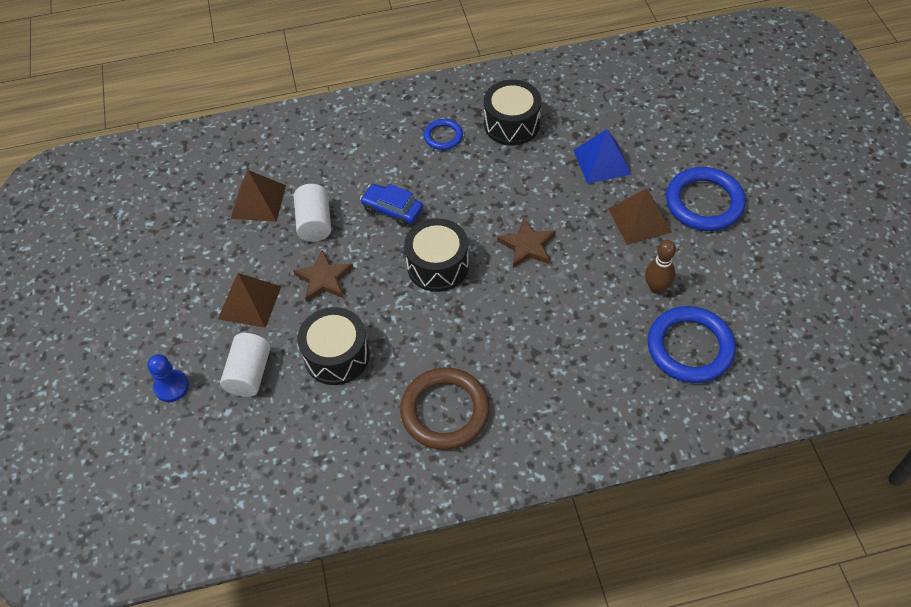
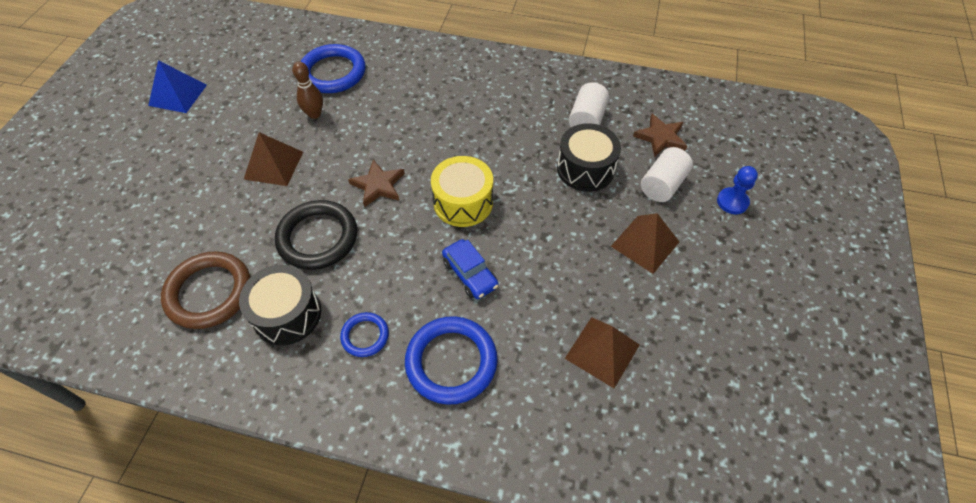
camera: 155 degrees left, 0 degrees up
brown star [293,250,353,302] -> brown star moved to [633,114,687,157]
white cylinder [294,184,331,242] -> white cylinder moved to [569,82,609,127]
brown ring [400,368,490,450] -> brown ring moved to [161,251,250,329]
black drum [404,218,469,292] -> yellow drum [431,156,493,227]
blue pyramid [573,129,632,184] -> blue pyramid moved to [148,60,207,113]
blue ring [666,167,746,231] -> blue ring moved to [405,316,497,405]
none -> black ring [275,200,357,270]

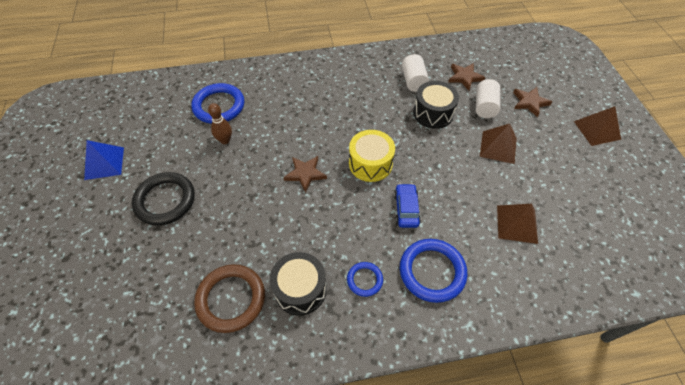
camera: 25 degrees left, 0 degrees up
brown pyramid [243,132,303,186] -> brown pyramid moved to [574,106,621,146]
black ring [275,200,357,270] -> black ring moved to [132,172,195,225]
blue car [442,239,499,299] -> blue car turned 120 degrees counterclockwise [394,183,421,228]
blue pawn [717,166,758,214] -> brown star [513,87,552,117]

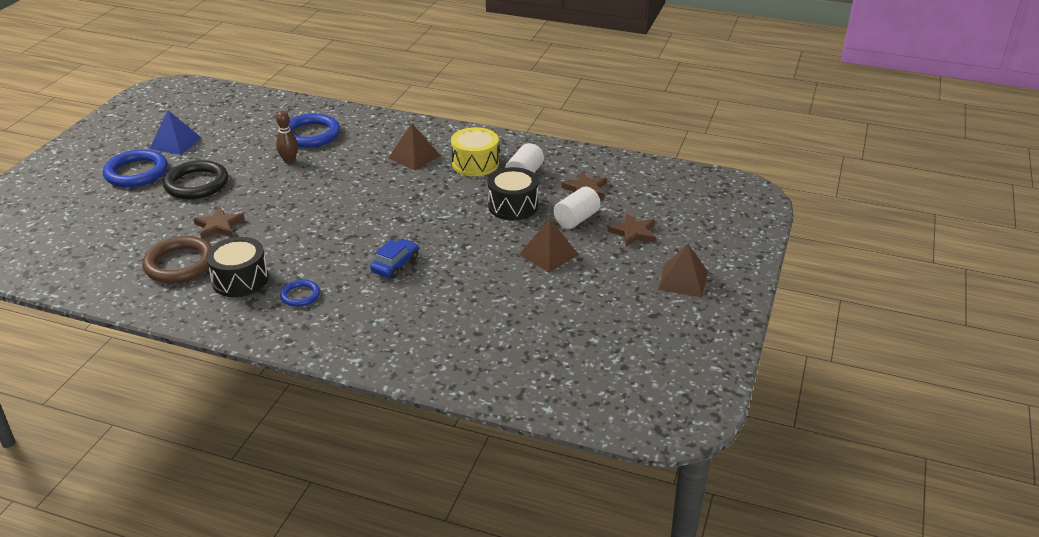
camera: 30 degrees right, 20 degrees down
brown star [283,156,327,193] -> brown star moved to [194,207,245,239]
yellow drum [349,130,395,182] -> yellow drum moved to [451,127,499,176]
blue ring [400,239,467,303] -> blue ring moved to [103,149,168,187]
brown pyramid [497,204,538,244] -> brown pyramid moved to [388,124,440,170]

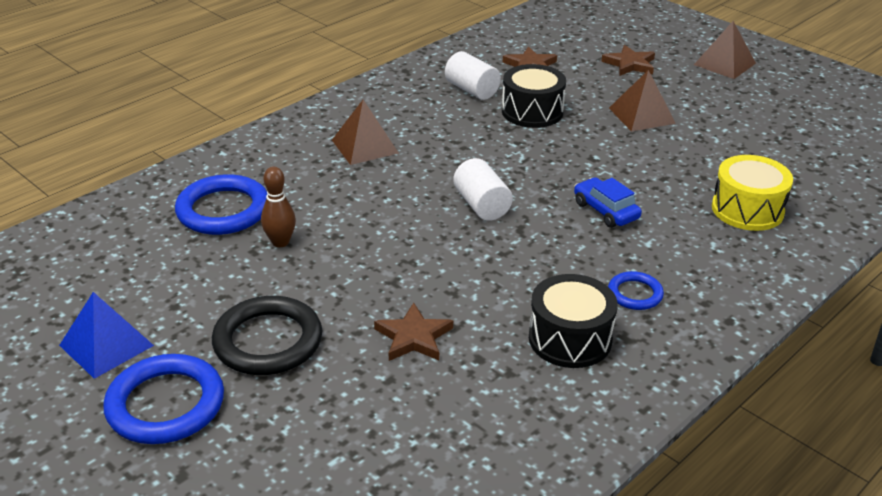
camera: 65 degrees left, 0 degrees up
brown ring [142,236,212,283] -> none
yellow drum [451,127,499,176] -> yellow drum moved to [712,155,793,231]
white cylinder [554,187,601,229] -> white cylinder moved to [453,158,513,221]

